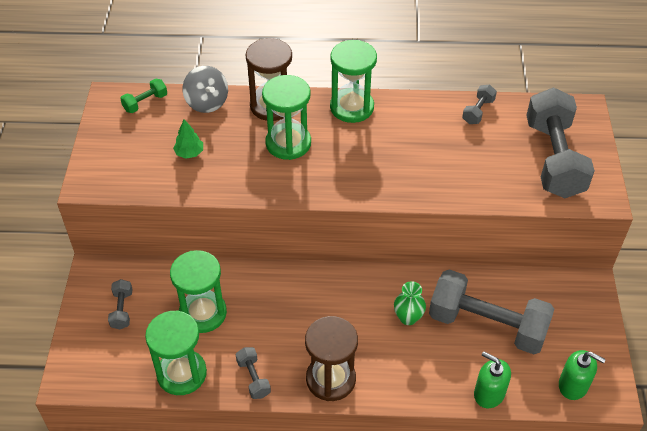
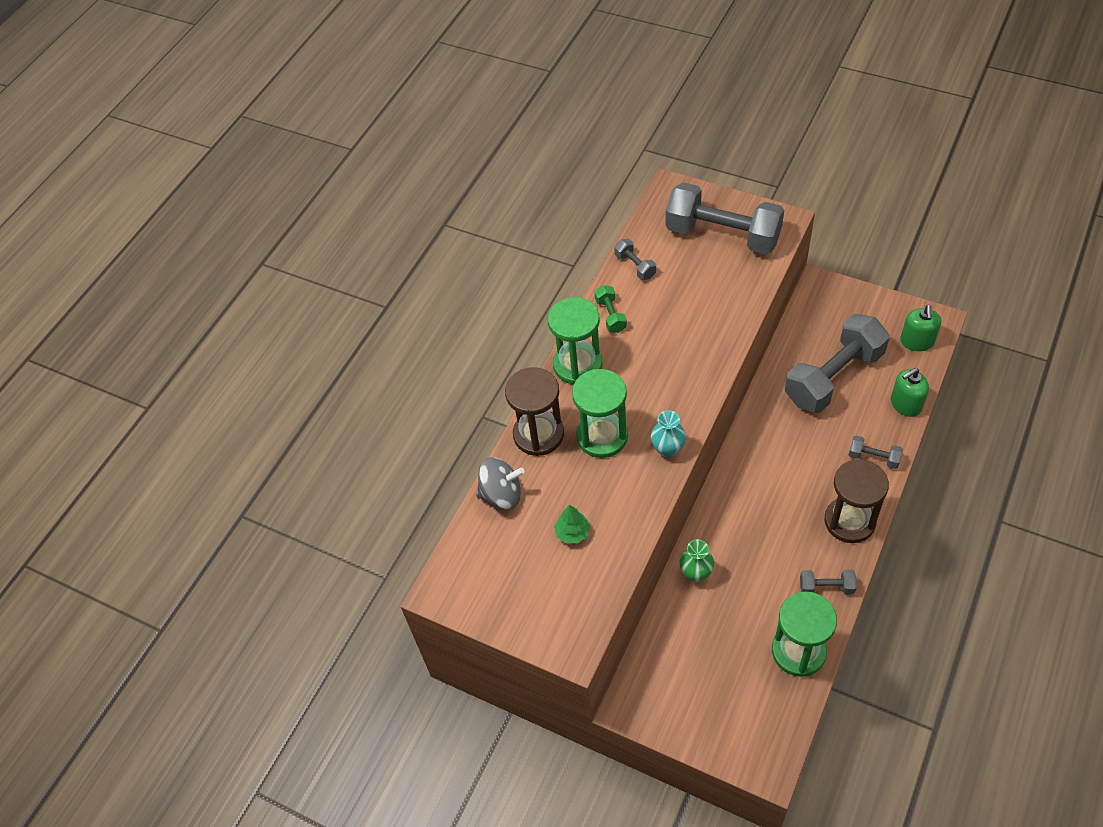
camera: 60 degrees left, 5 degrees up
grey dumbbell [108,279,132,329] -> grey dumbbell moved to [849,436,903,469]
green dumbbell [120,78,167,113] -> green dumbbell moved to [595,285,627,333]
green hourglass [170,250,227,333] -> none
green vase [394,281,426,325] -> green vase moved to [679,539,714,582]
green soap dispenser [559,350,606,400] -> green soap dispenser turned 135 degrees clockwise [900,305,941,351]
none -> turquoise vase [651,410,686,458]

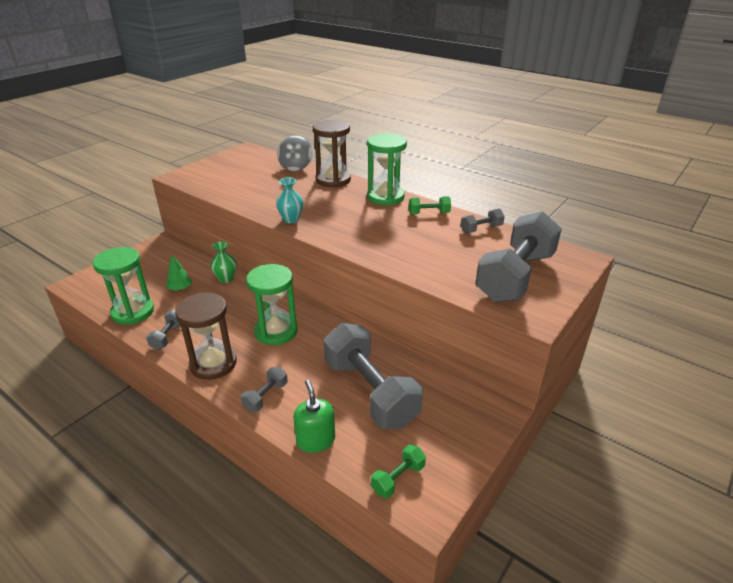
camera: 95 degrees right, 20 degrees down
green tree [554,505,590,544] -> green tree moved to [166,255,192,291]
green hourglass [572,369,628,458] -> green hourglass moved to [246,264,298,345]
green soap dispenser [900,305,941,351] -> green dumbbell [371,445,426,498]

